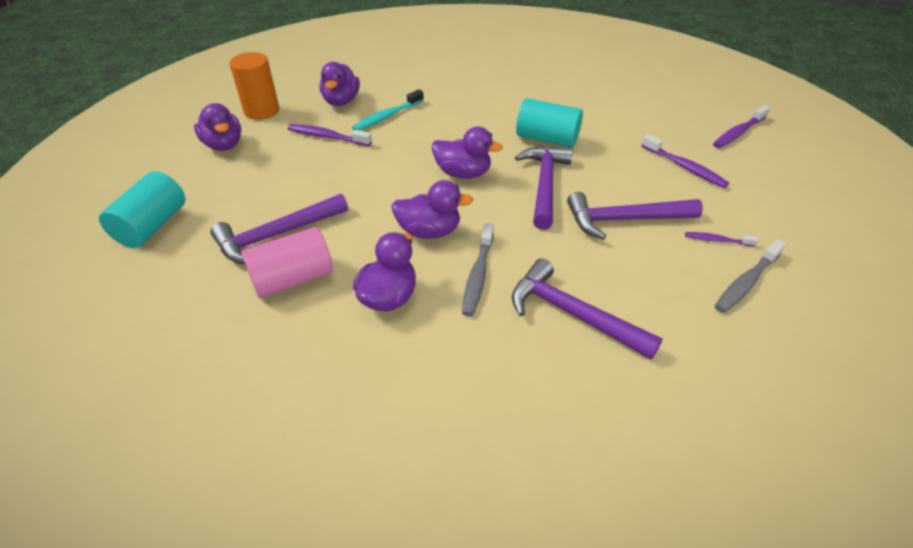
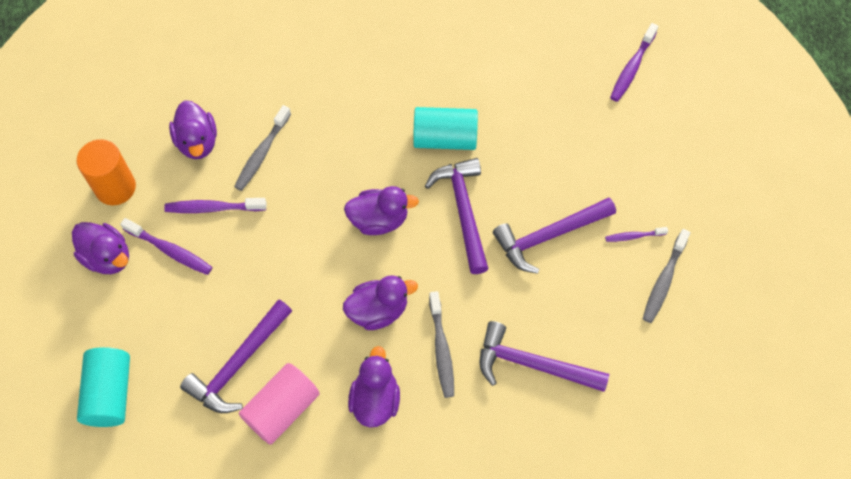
camera: 20 degrees left, 20 degrees up
turquoise toothbrush [352,89,424,131] -> grey toothbrush [234,105,291,191]
purple toothbrush [641,134,729,188] -> purple toothbrush moved to [120,218,212,275]

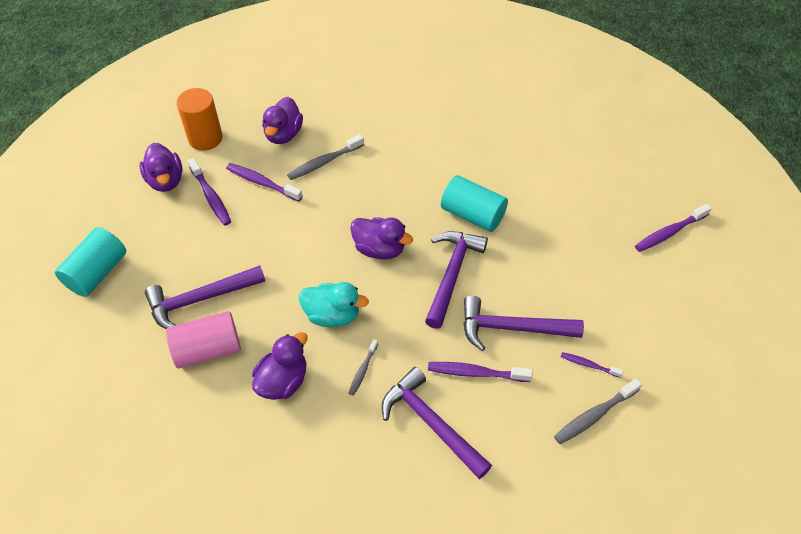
camera: 30 degrees right, 10 degrees down
purple duck [343,275,418,330] -> turquoise duck [299,282,369,327]
grey toothbrush [429,291,454,398] -> grey toothbrush [349,339,378,396], size x0.61
none -> purple toothbrush [428,362,533,382]

